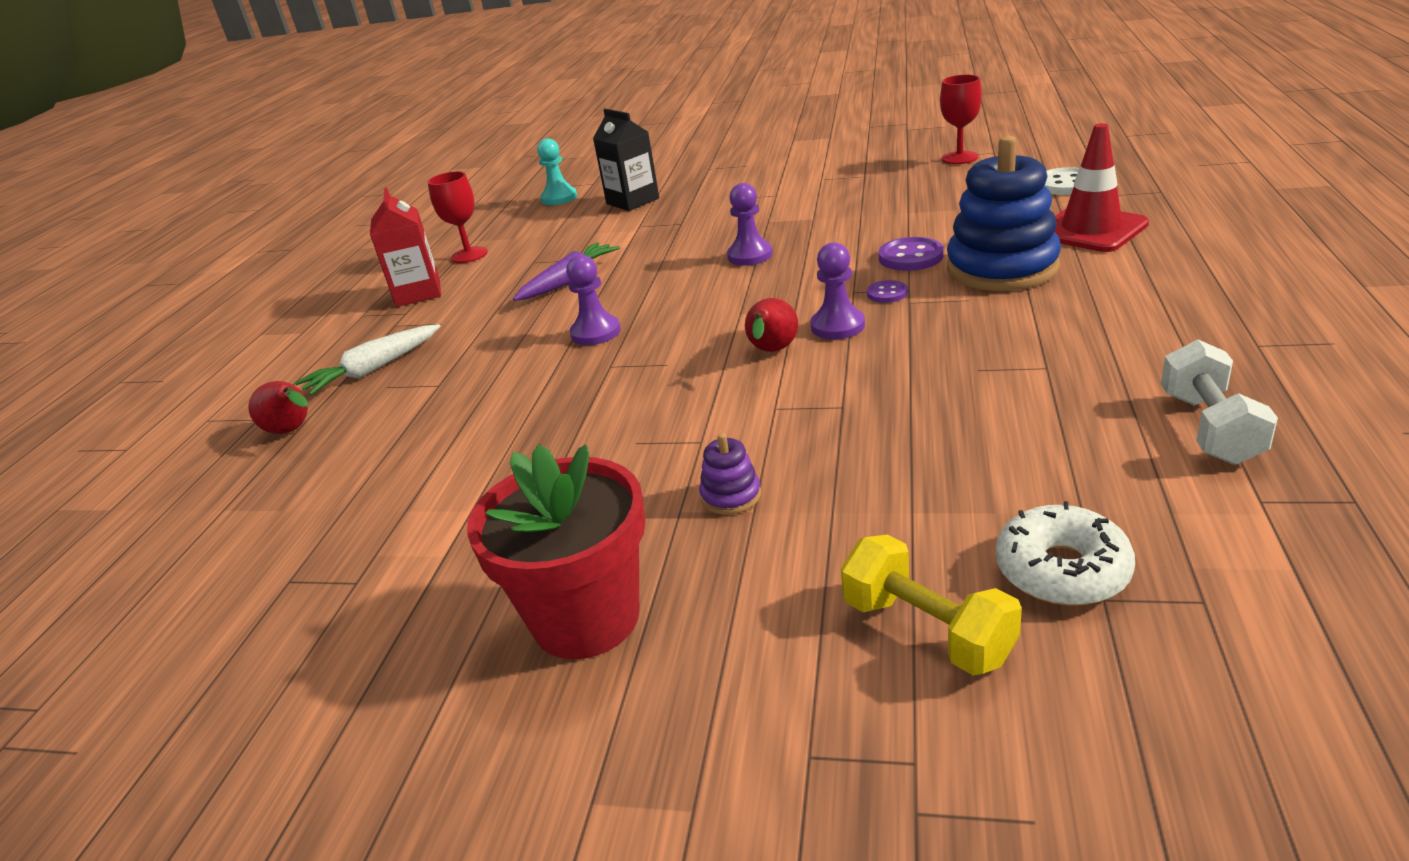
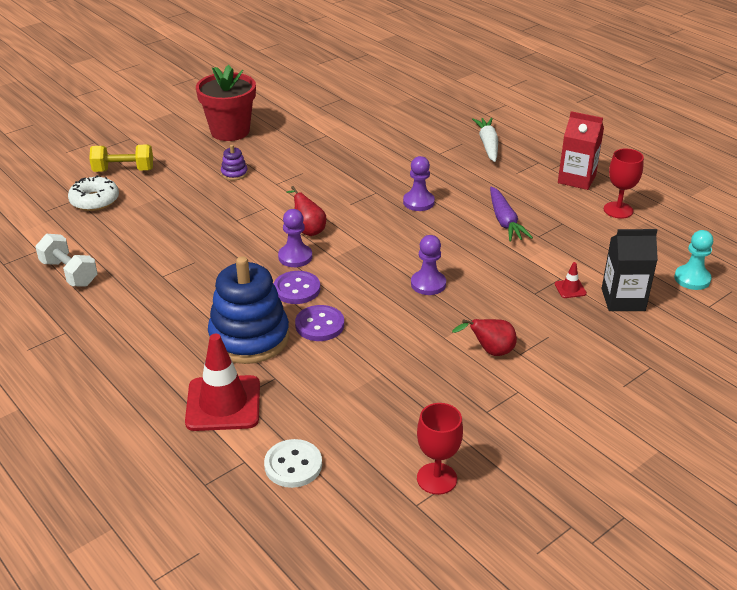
camera: 125 degrees right, 5 degrees up
red pear [248,381,308,434] -> red pear moved to [452,319,517,356]
purple button [867,280,908,303] -> purple button [274,271,320,304], size x1.69
none -> red traffic cone [555,262,587,298]

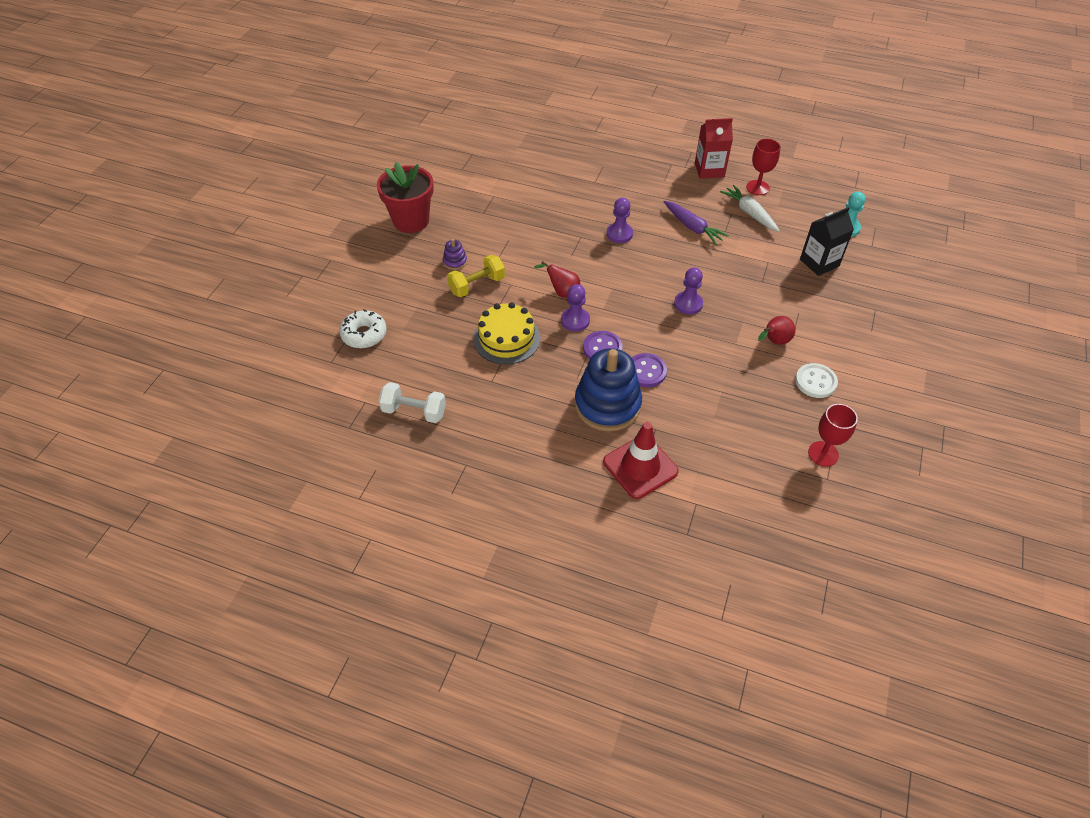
camera: 30 degrees left, 15 degrees up
yellow dumbbell [89,145,153,172] -> yellow dumbbell moved to [447,255,505,297]
white button [264,439,322,488] -> white button moved to [795,363,838,398]
white carrot [472,118,498,162] -> white carrot moved to [720,185,780,232]
red traffic cone [555,262,587,298] -> none
none -> yellow cake [473,302,541,365]

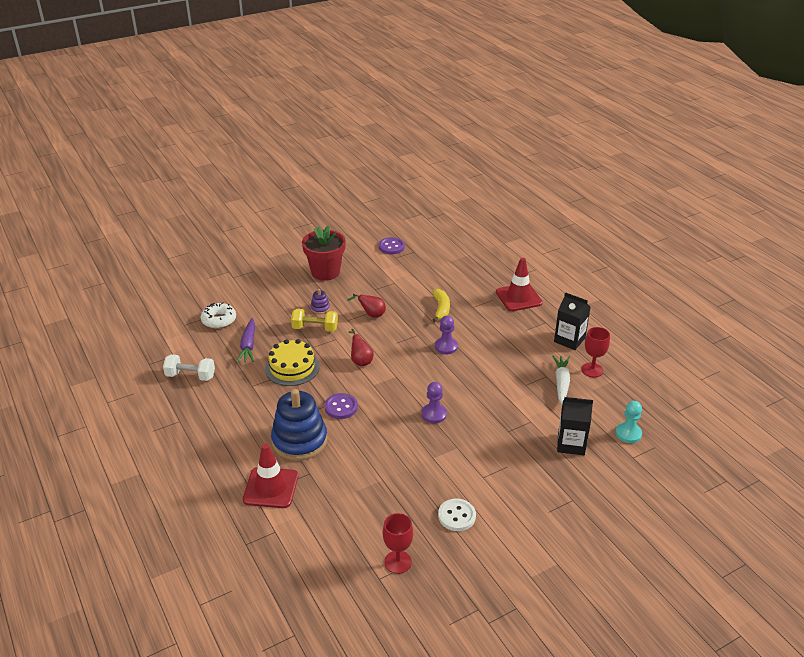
camera: 40 degrees right, 15 degrees down
white dumbbell [378,382,446,423] -> white dumbbell turned 45 degrees counterclockwise [163,354,215,381]
purple pawn [561,284,590,332] -> none
purple button [632,353,667,388] -> purple button moved to [379,237,405,254]
purple carrot [664,201,729,245] -> purple carrot moved to [236,318,255,362]
red carton [695,118,733,179] -> black carton [554,292,591,350]
red pear [758,316,796,345] -> red pear moved to [347,294,386,317]
none -> yellow banana [433,289,450,322]
none -> red traffic cone [496,258,543,311]

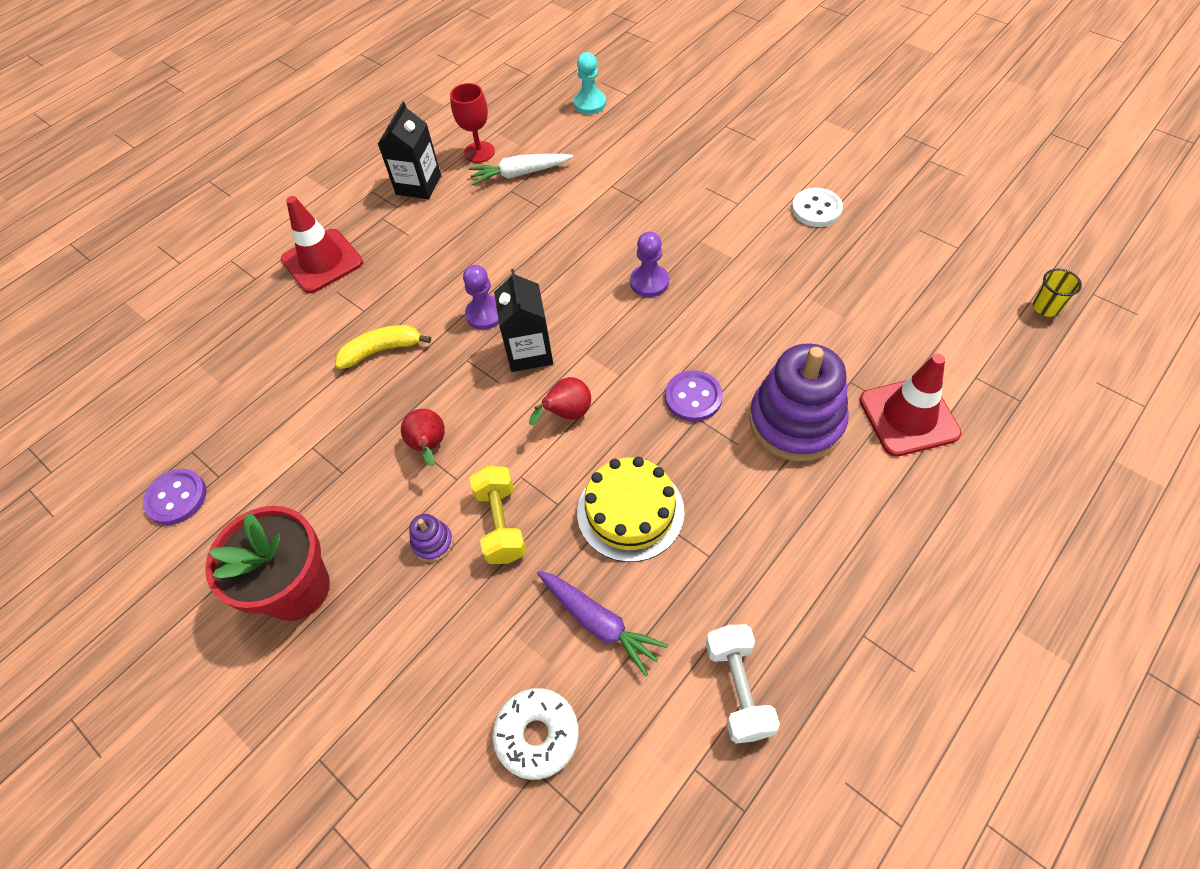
camera: 105 degrees left, 20 degrees up
purple carrot [236,318,255,362] -> purple carrot turned 60 degrees clockwise [537,571,668,677]
blue stacking toy [271,389,328,461] -> purple stacking toy [749,343,849,462]
red goblet [383,513,413,574] -> none
black carton [557,397,593,455] -> black carton moved to [494,269,553,372]
none -> yellow cup [1033,269,1082,317]

